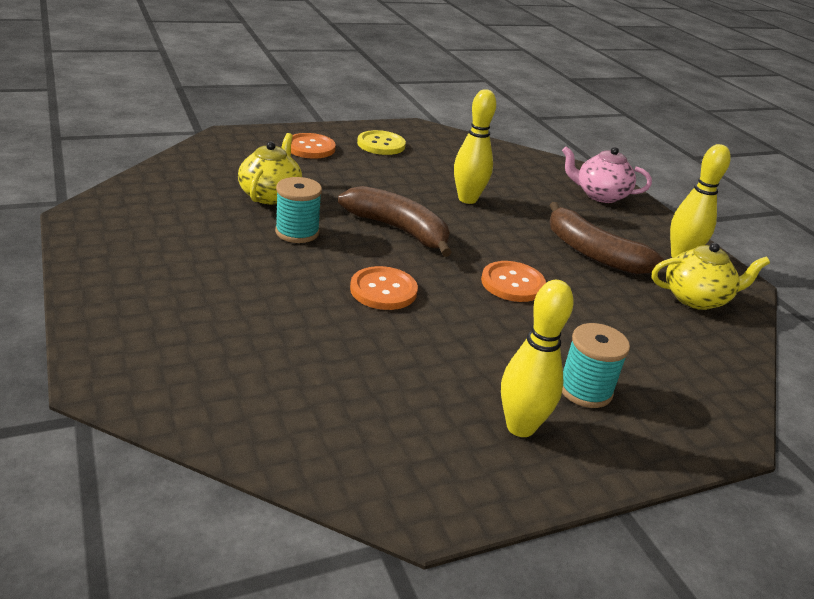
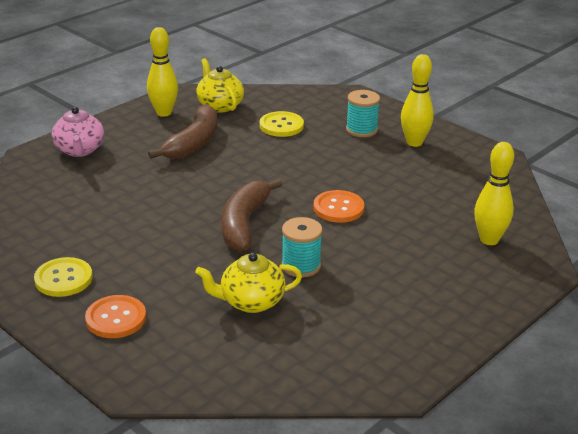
camera: 110 degrees left, 0 degrees up
yellow bowling pin [454,89,496,204] -> yellow bowling pin moved to [474,142,514,245]
orange button [481,261,546,302] -> none
none -> yellow button [260,111,304,137]

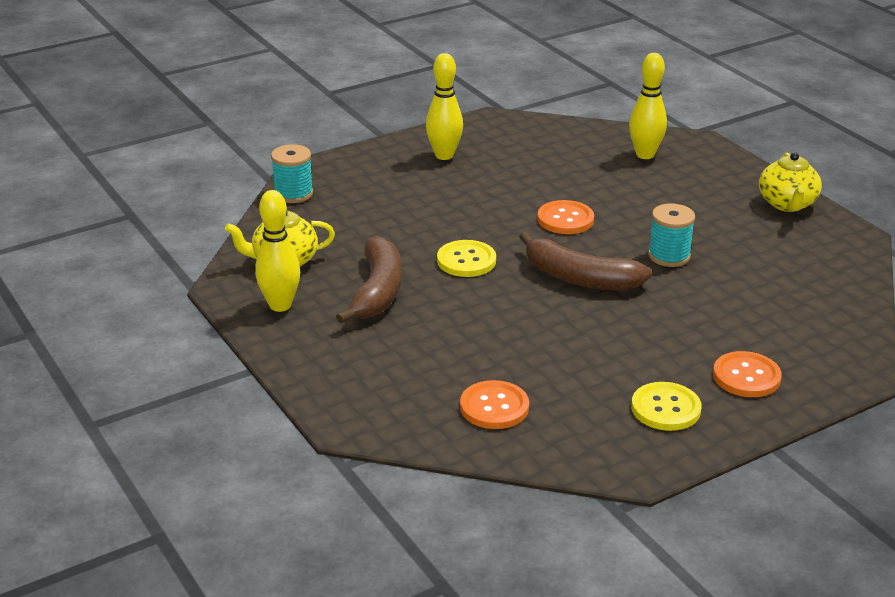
camera: 75 degrees left, 0 degrees up
pink teapot [52,107,104,157] -> none
brown banana [148,104,217,159] -> brown banana turned 60 degrees clockwise [336,236,402,324]
yellow teapot [195,253,302,313] -> yellow teapot moved to [759,152,822,212]
yellow button [260,111,304,137] -> yellow button moved to [437,240,496,277]
turquoise spool [346,90,380,137] -> turquoise spool moved to [271,144,313,203]
none -> orange button [460,380,529,429]

